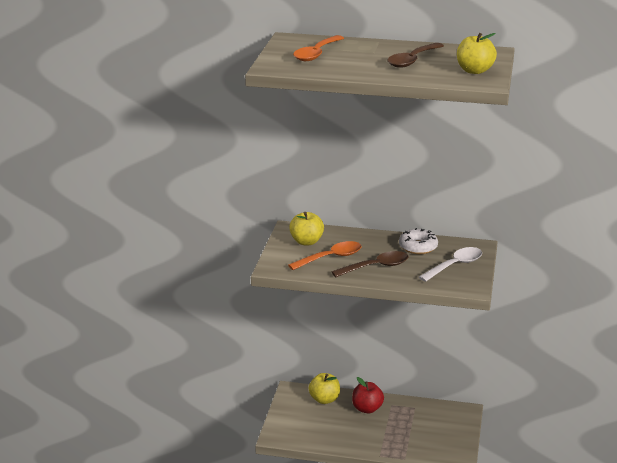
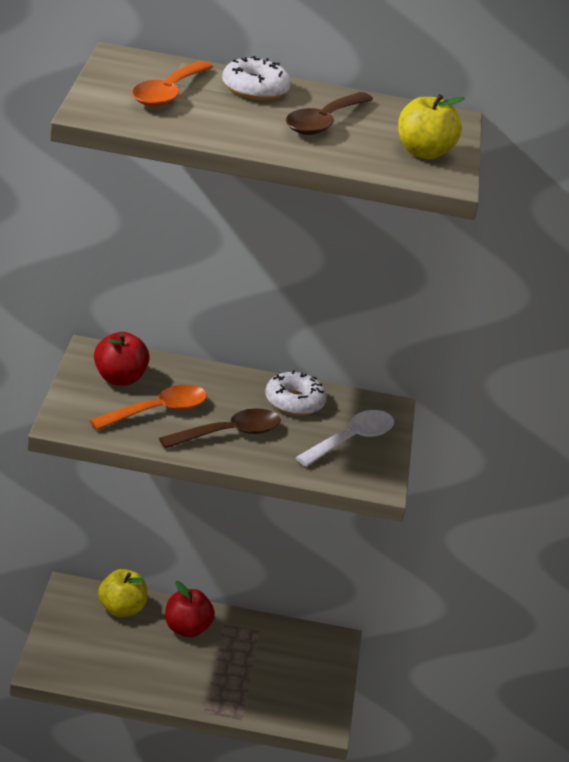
camera: 10 degrees left, 5 degrees up
yellow apple [289,212,324,245] -> red apple [94,332,150,386]
none -> white donut [222,56,291,101]

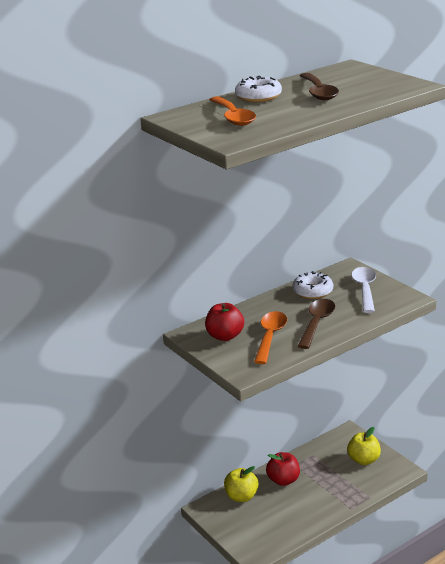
camera: 35 degrees left, 5 degrees down
yellow apple [398,94,465,159] -> yellow apple moved to [347,427,381,465]

